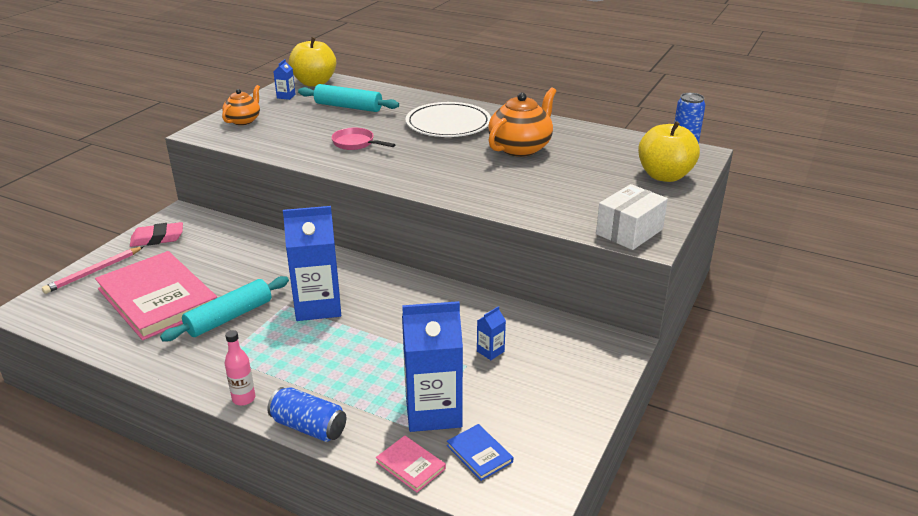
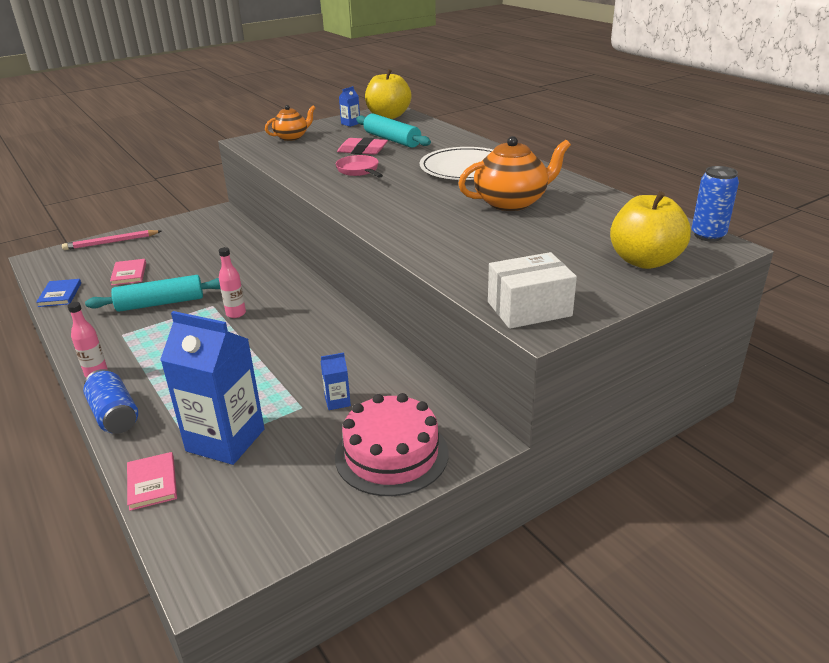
camera: 30 degrees right, 0 degrees up
pink book [95,251,217,340] -> pink book [110,259,146,286], size x0.41
pink eraser [130,222,183,247] -> pink eraser moved to [337,138,388,155]
blue carton [283,206,341,321] -> pink bottle [219,247,246,318]
blue book [447,424,513,481] -> blue book moved to [36,279,81,307]
none -> pink cake [335,393,448,496]

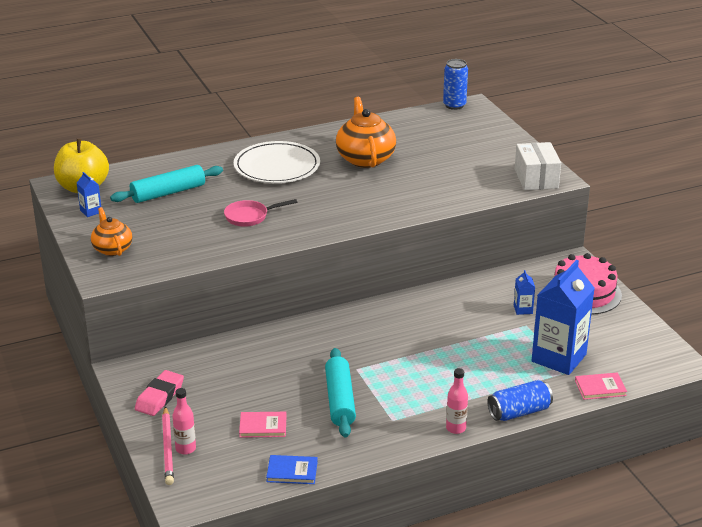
camera: 80 degrees left, 0 degrees up
pink bottle [219,247,246,318] -> pink bottle moved to [172,388,196,455]
pink eraser [337,138,388,155] -> pink eraser moved to [135,370,184,416]
yellow apple [610,191,691,269] -> none

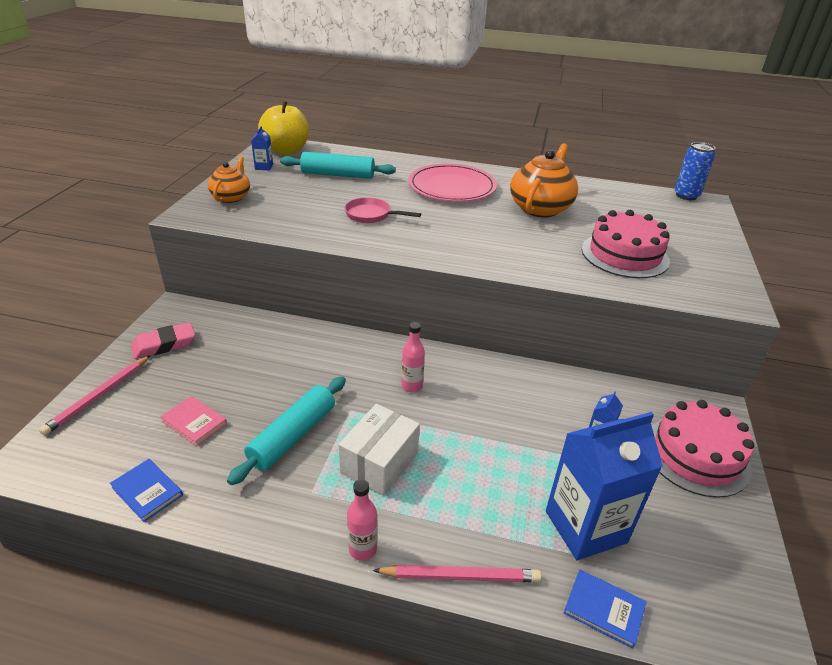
camera: 35 degrees right, 5 degrees up
pink bottle [172,388,196,455] -> pink bottle moved to [401,322,425,393]
white plate [234,141,320,183] -> pink plate [408,164,497,202]
blue can [487,380,553,421] -> pink pencil [373,565,541,582]
white box [515,142,561,190] -> white box moved to [338,404,420,496]
pink book [575,372,627,400] -> blue book [564,569,647,649]
none -> pink cake [582,210,670,278]

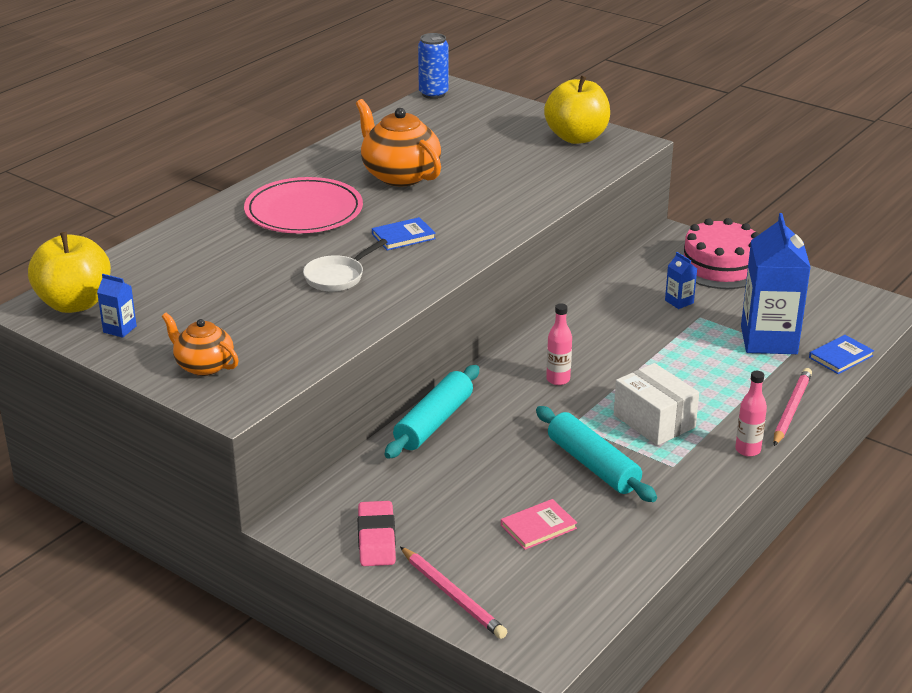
camera: 65 degrees left, 5 degrees down
blue book [110,459,183,522] -> blue book moved to [372,217,436,250]
turquoise rolling pin [280,152,396,179] -> turquoise rolling pin moved to [384,365,479,459]
pink pan [345,197,421,223] -> white pan [303,239,387,292]
pink cake [582,210,670,278] -> none
none -> yellow apple [544,76,610,144]

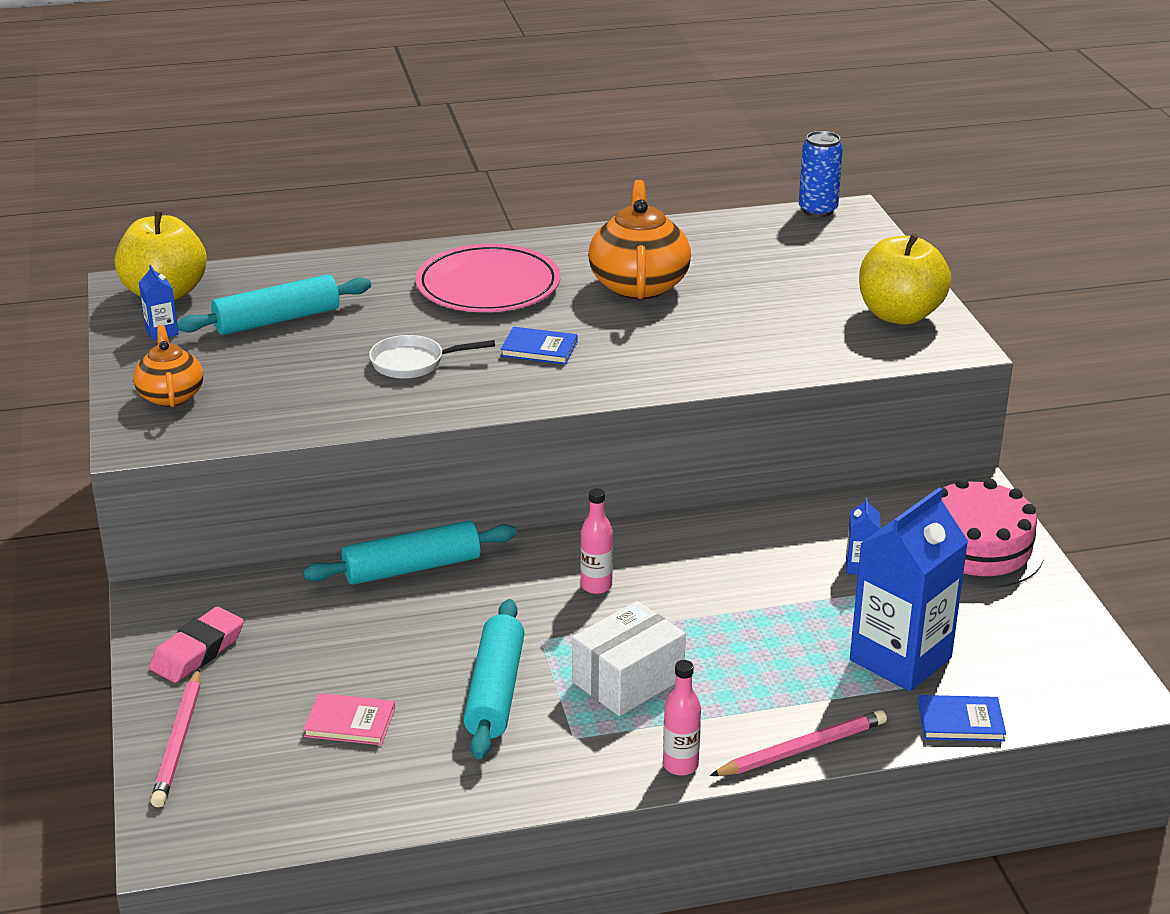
camera: 40 degrees right, 0 degrees up
white box [614,363,699,446] -> white box turned 45 degrees clockwise [572,601,686,716]
none -> turquoise rolling pin [177,275,371,335]

